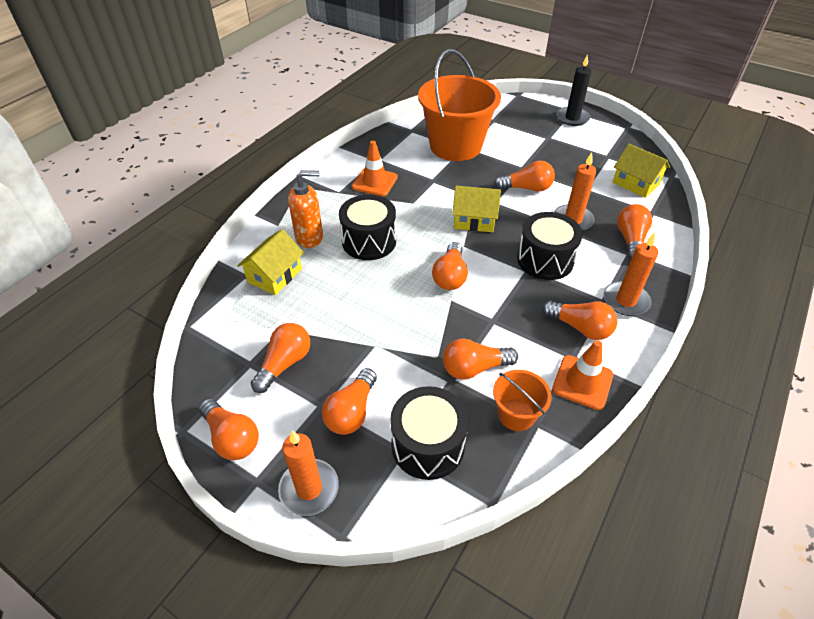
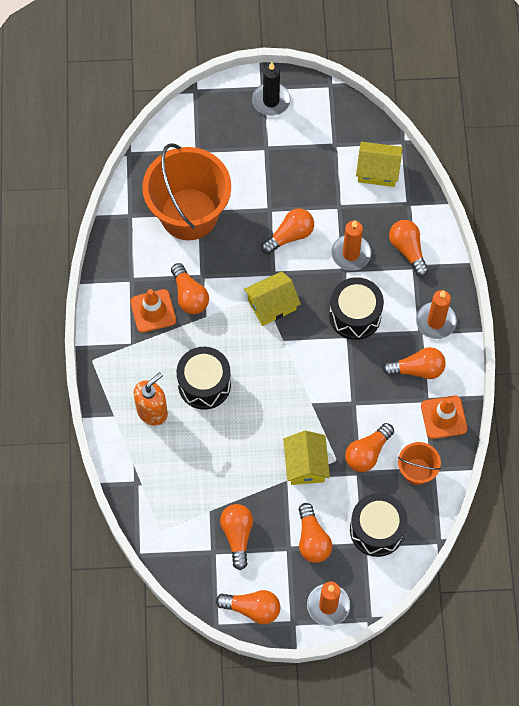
camera: 35 degrees left, 20 degrees up
yellow house [237,229,304,295] -> yellow house moved to [283,431,330,485]
orange light bulb [432,242,468,290] -> orange light bulb moved to [171,263,209,314]

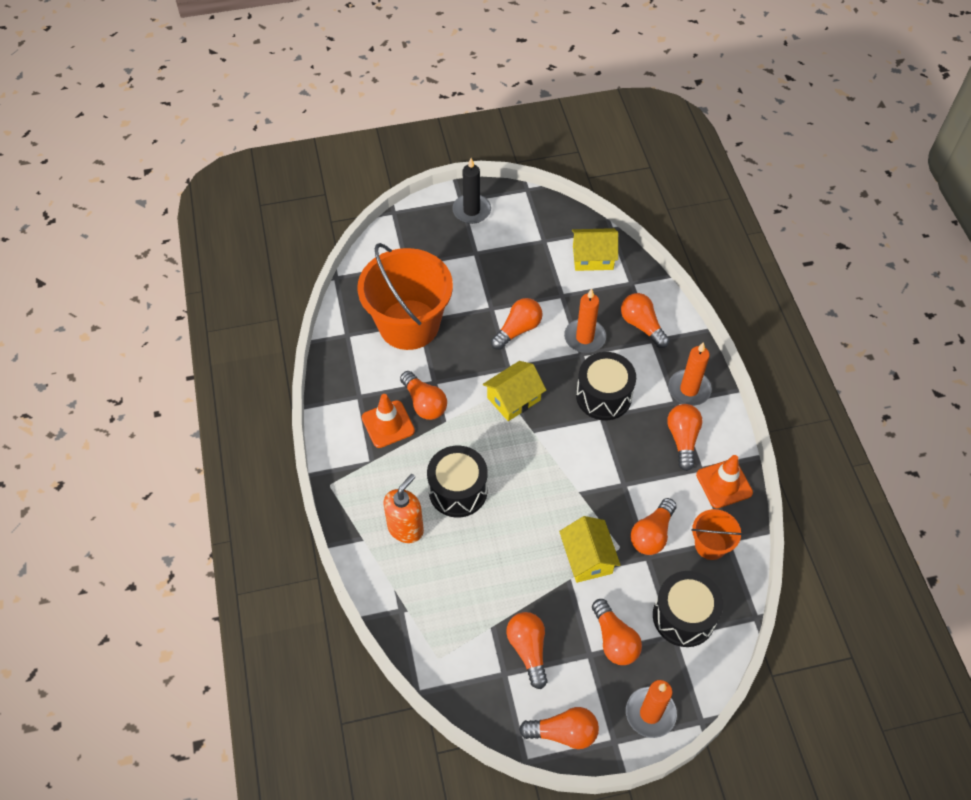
camera: 10 degrees left, 10 degrees down
orange light bulb [382,347,446,379] -> orange light bulb turned 75 degrees counterclockwise [667,404,703,471]

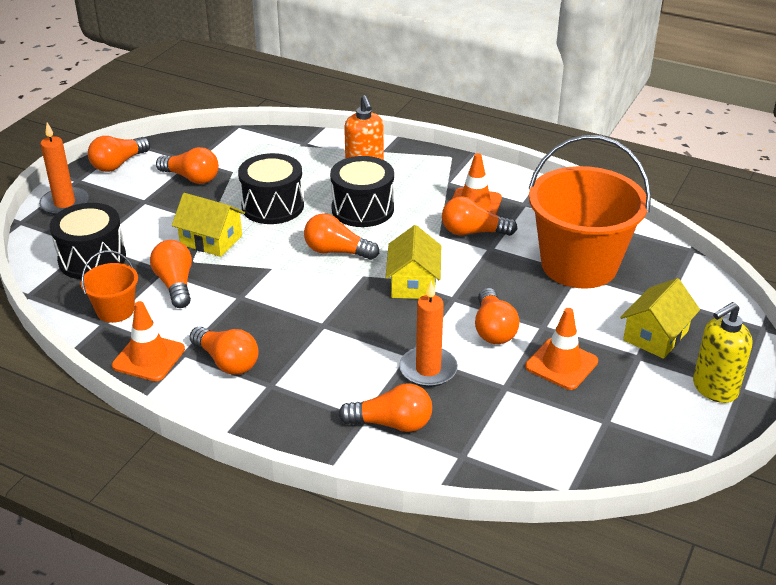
camera: 130 degrees right, 20 degrees down
black candle [452,158,491,224] -> yellow soap dispenser [693,302,752,403]
yellow house [572,228,618,271] -> yellow house moved to [620,278,700,359]
black drum [576,352,636,420] -> black drum moved to [238,153,304,224]
orange light bulb [592,599,642,665] -> orange light bulb moved to [304,214,379,260]
orange candle [668,342,712,406] -> none
none -> orange traffic cone [525,308,598,390]

